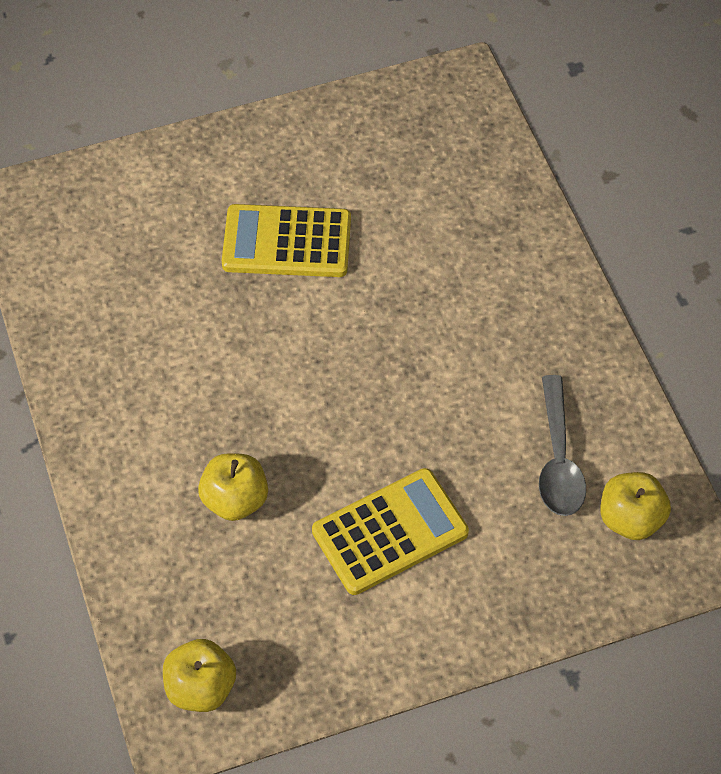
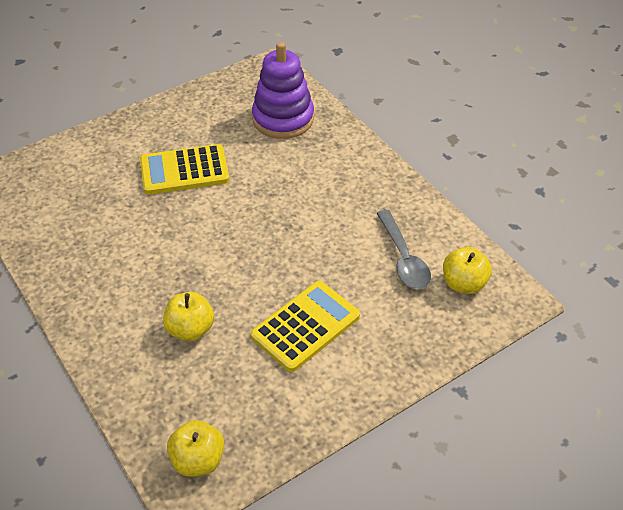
camera: 15 degrees left, 10 degrees down
none -> purple stacking toy [252,42,314,139]

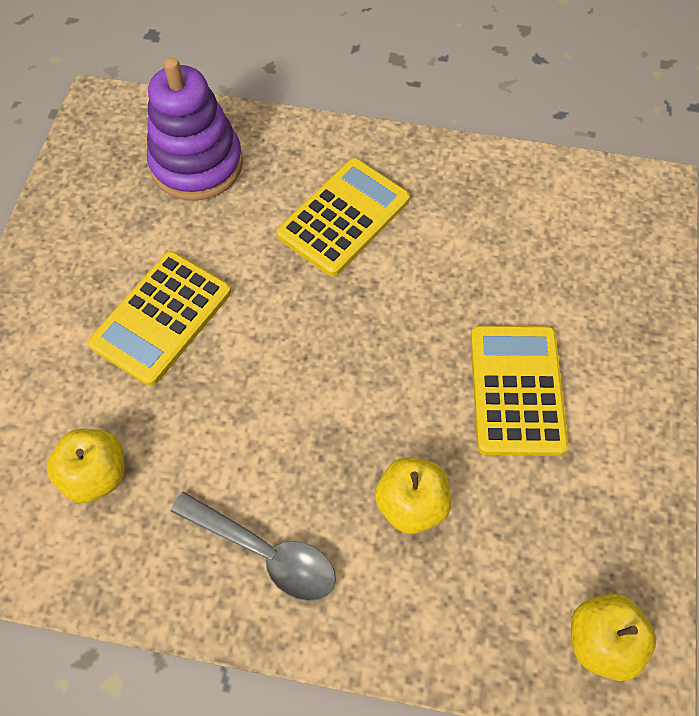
camera: 45 degrees left, 15 degrees up
grey spoon [376,210,431,290] -> grey spoon moved to [171,492,336,601]
yellow apple [443,247,492,294] -> yellow apple moved to [47,429,125,503]
none -> yellow calculator [277,158,410,277]

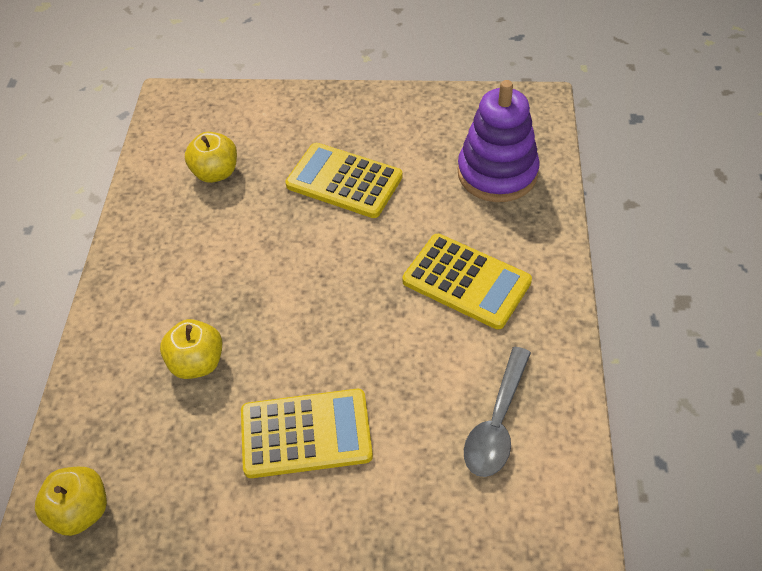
camera: 85 degrees right, 10 degrees down
grey spoon [171,492,336,601] -> grey spoon moved to [464,347,531,477]

